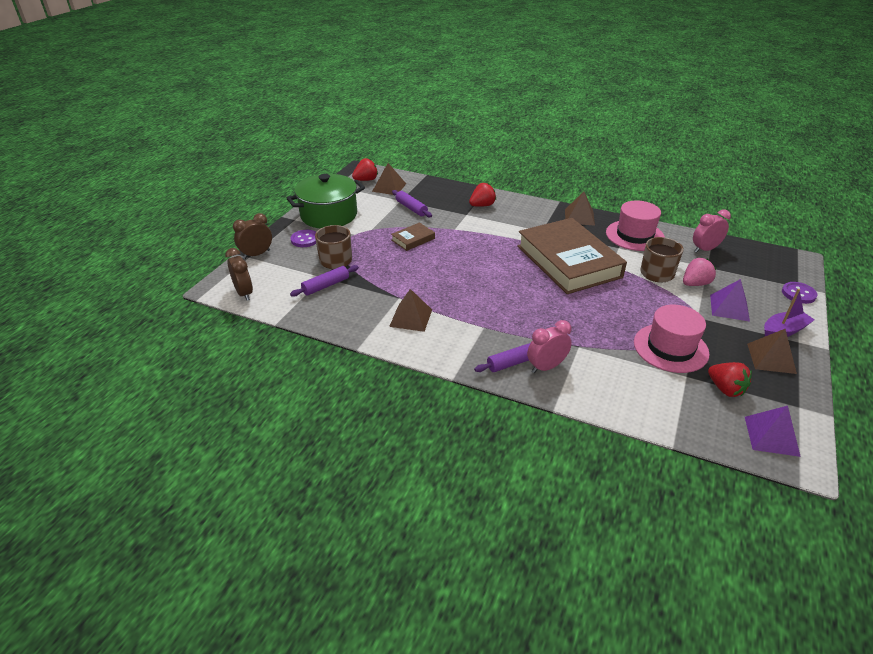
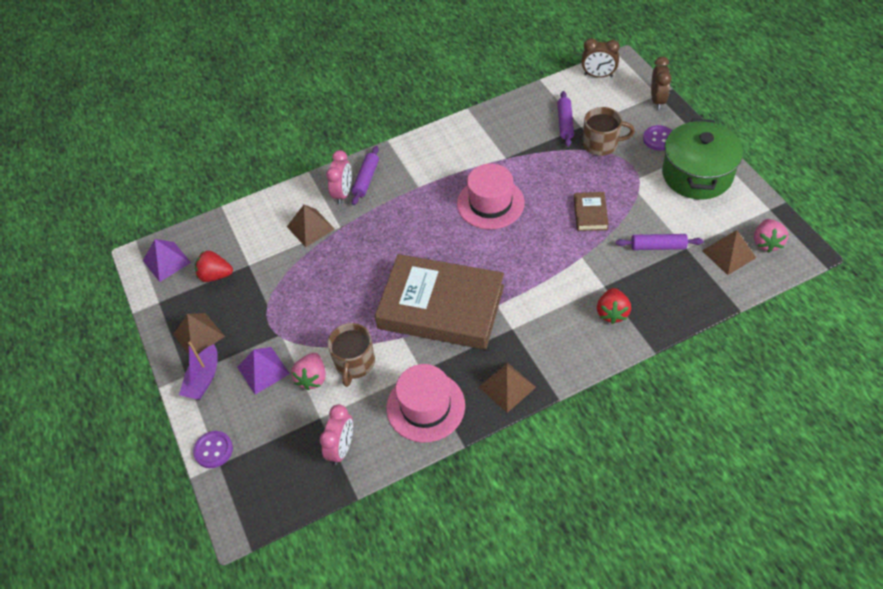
camera: 135 degrees right, 15 degrees up
red strawberry [352,158,378,181] -> pink strawberry [754,219,788,252]
brown pyramid [389,289,432,332] -> brown pyramid moved to [287,205,335,247]
pink hat [634,305,710,373] -> pink hat moved to [457,163,525,229]

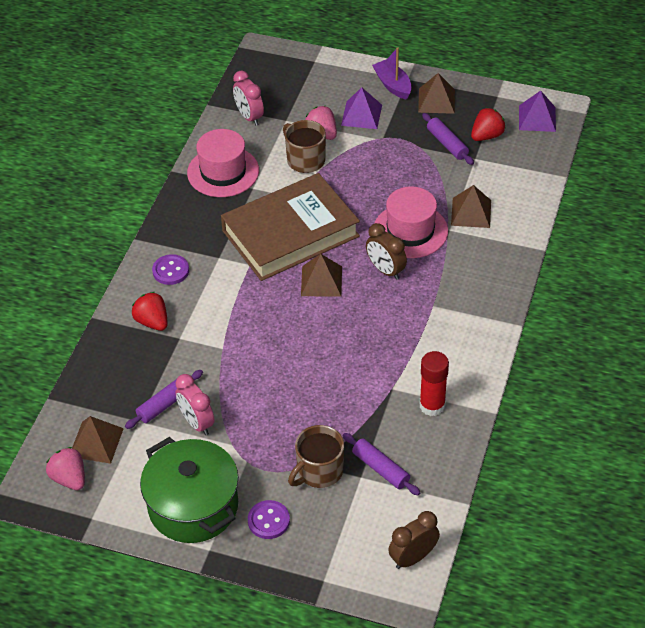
camera: 130 degrees right, 5 degrees down
purple button [193,431,233,468] -> purple button moved to [152,254,189,285]
pink clock [326,150,352,204] -> pink clock moved to [175,374,214,435]
purple rolling pin [352,146,379,205] -> purple rolling pin moved to [422,113,474,165]
pink hat [457,163,525,229] -> pink hat moved to [374,186,448,258]
brown pyramid [479,362,536,413] -> brown pyramid moved to [301,254,342,297]
brown book [574,192,609,231] -> none
brown clock [651,56,671,110] -> brown clock moved to [366,223,407,280]
none -> red glue stick [420,351,449,416]

